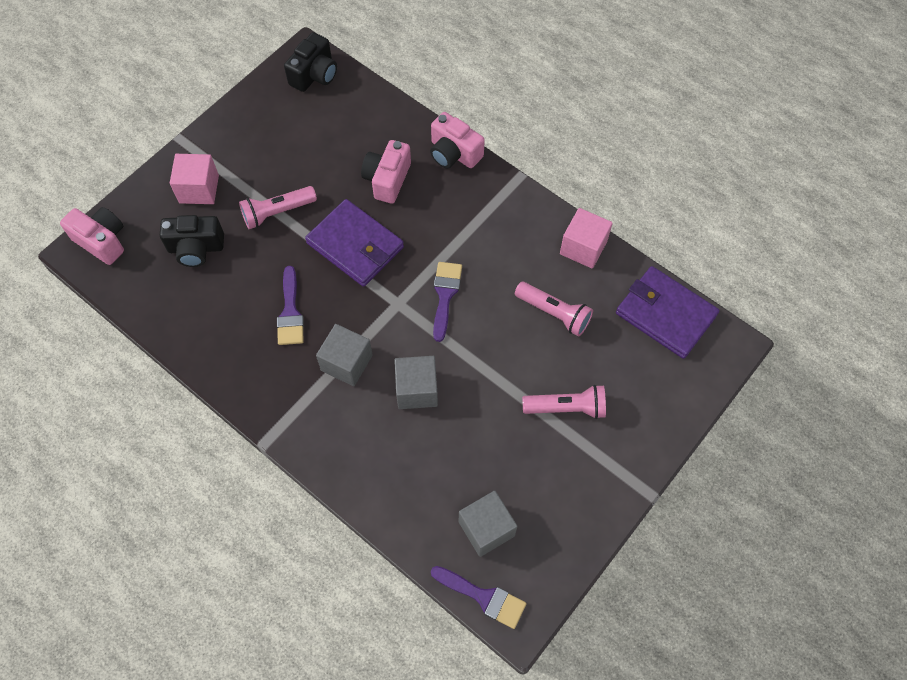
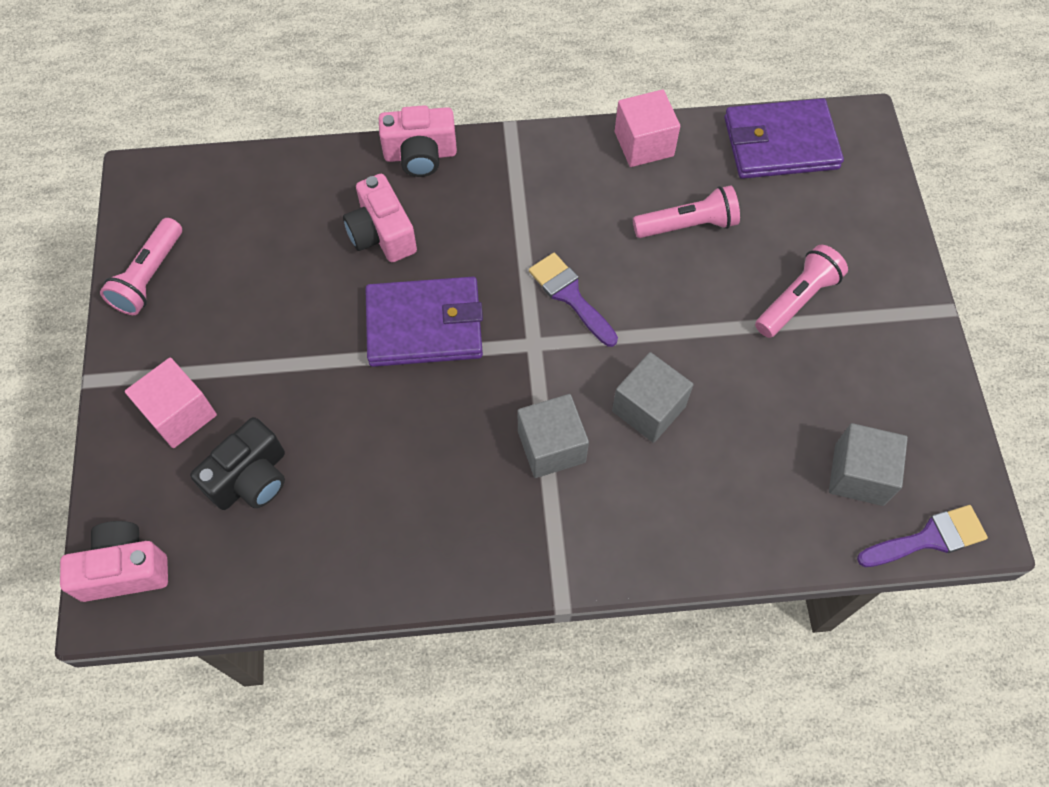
camera: 45 degrees left, 0 degrees up
pink flashlight [239,186,317,229] -> pink flashlight moved to [100,218,182,315]
purple brush [277,266,304,345] -> none
black camera [284,32,337,92] -> none

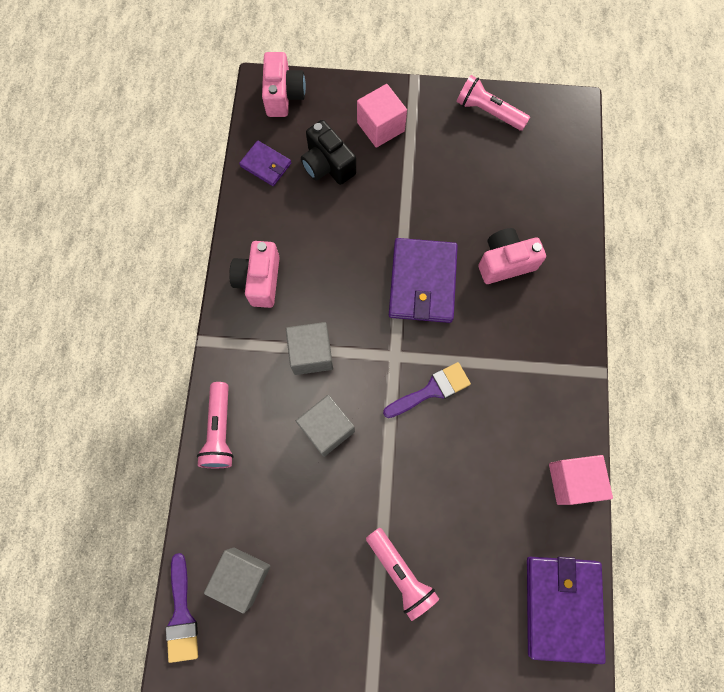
camera: 100 degrees right, 10 degrees up
pink camera [379,105,457,177] -> pink camera moved to [229,241,280,308]
pink flashlight [633,185,740,238] -> pink flashlight moved to [197,382,234,468]
none -> purple wallet [239,140,291,186]

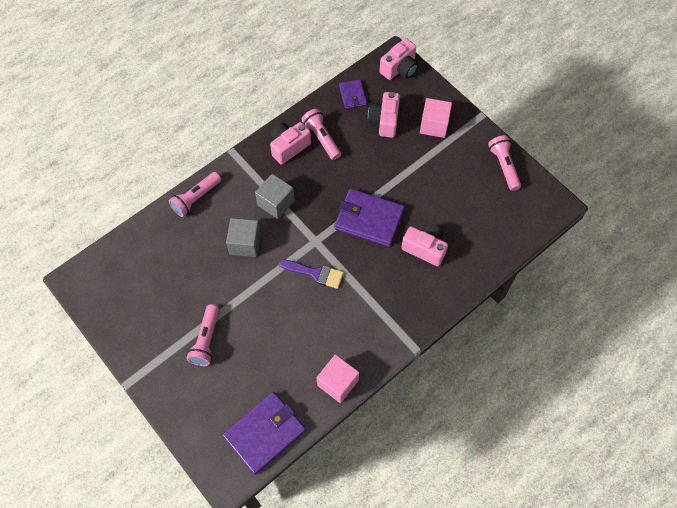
camera: 45 degrees right, 10 degrees down
purple brush [166,553,198,663] -> none
grey cube [204,547,270,614] -> none
black camera [301,120,356,185] -> pink camera [368,92,400,138]
purple wallet [389,238,458,323] -> purple wallet turned 60 degrees clockwise [335,189,405,247]
none -> pink flashlight [301,109,341,160]

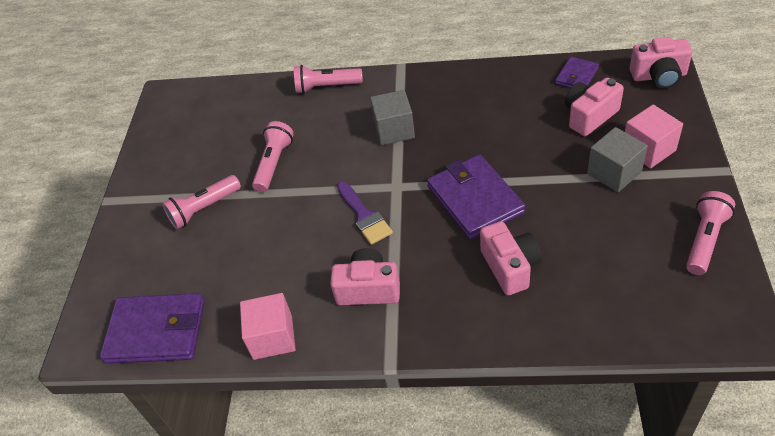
camera: 50 degrees right, 15 degrees down
grey cube [226,218,261,257] -> grey cube moved to [587,127,648,192]
pink camera [270,122,311,165] -> pink camera moved to [330,248,400,305]
pink flashlight [301,109,341,160] -> pink flashlight moved to [252,121,294,192]

